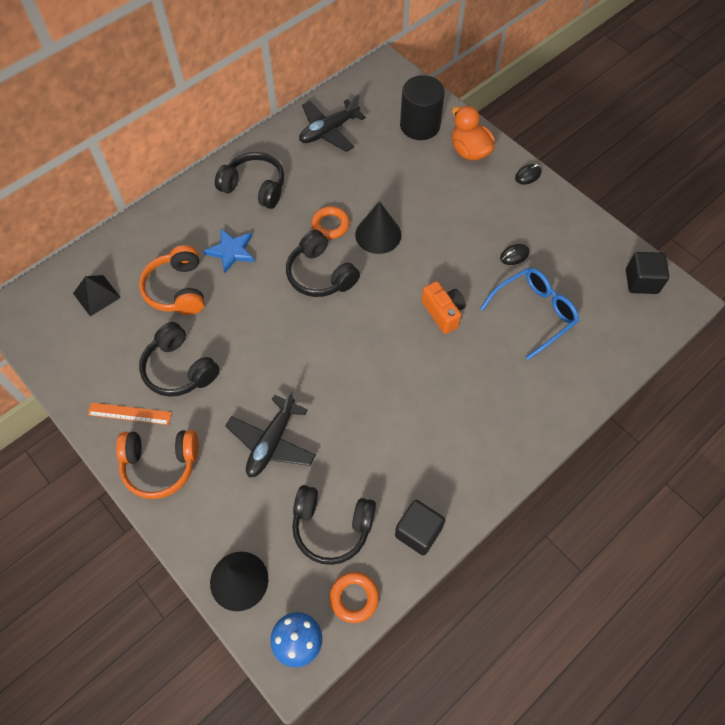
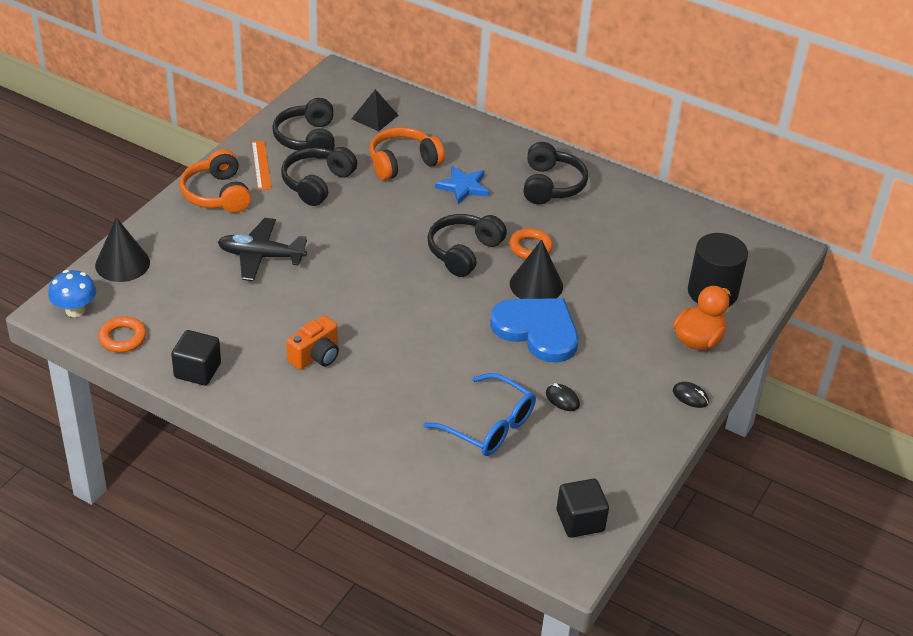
camera: 70 degrees right, 20 degrees down
black headphones [292,485,376,565] -> black headphones moved to [272,98,335,158]
black plane [299,94,366,152] -> none
orange camera [421,281,466,334] -> orange camera moved to [286,315,339,370]
none -> blue heart [490,298,578,363]

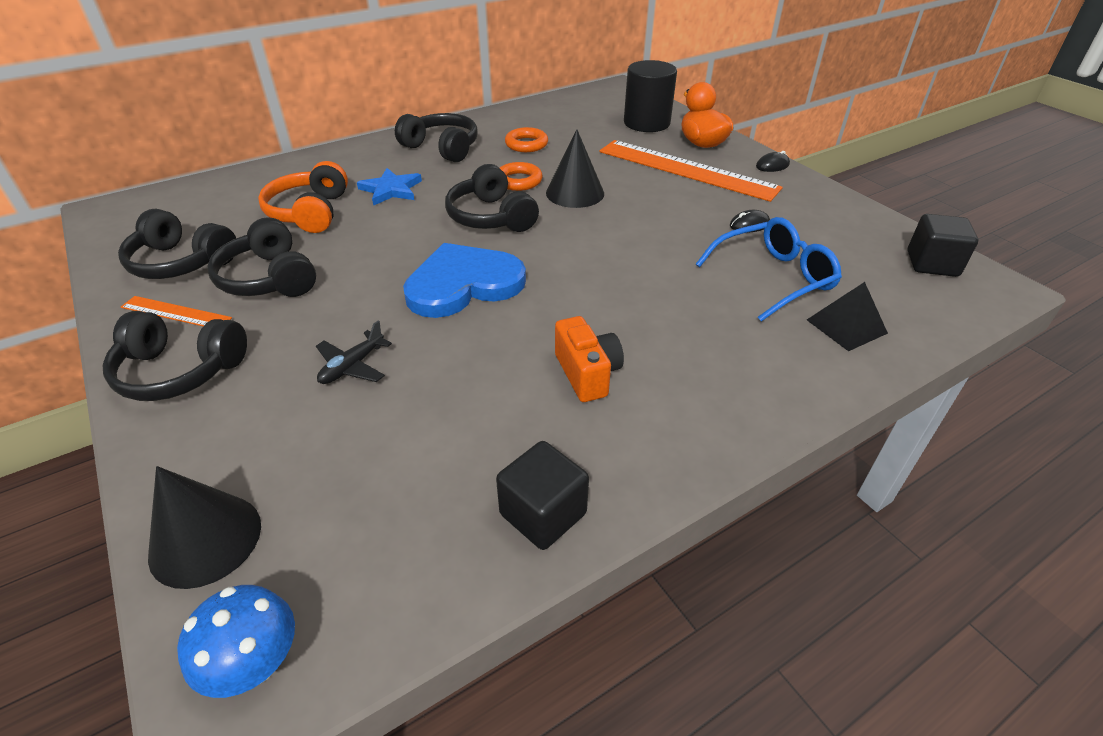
camera: 60 degrees left, 0 degrees up
orange ring [98,316,146,353] -> orange ring moved to [505,127,548,152]
orange headphones [180,149,251,213] -> black headphones [103,311,247,401]
black plane [218,218,307,281] -> black plane [316,320,392,384], size x0.60
black pyramid [351,89,399,131] -> black pyramid moved to [807,282,888,351]
blue heart [490,298,578,363] -> blue heart moved to [403,243,526,318]
none -> orange ruler [599,140,783,202]

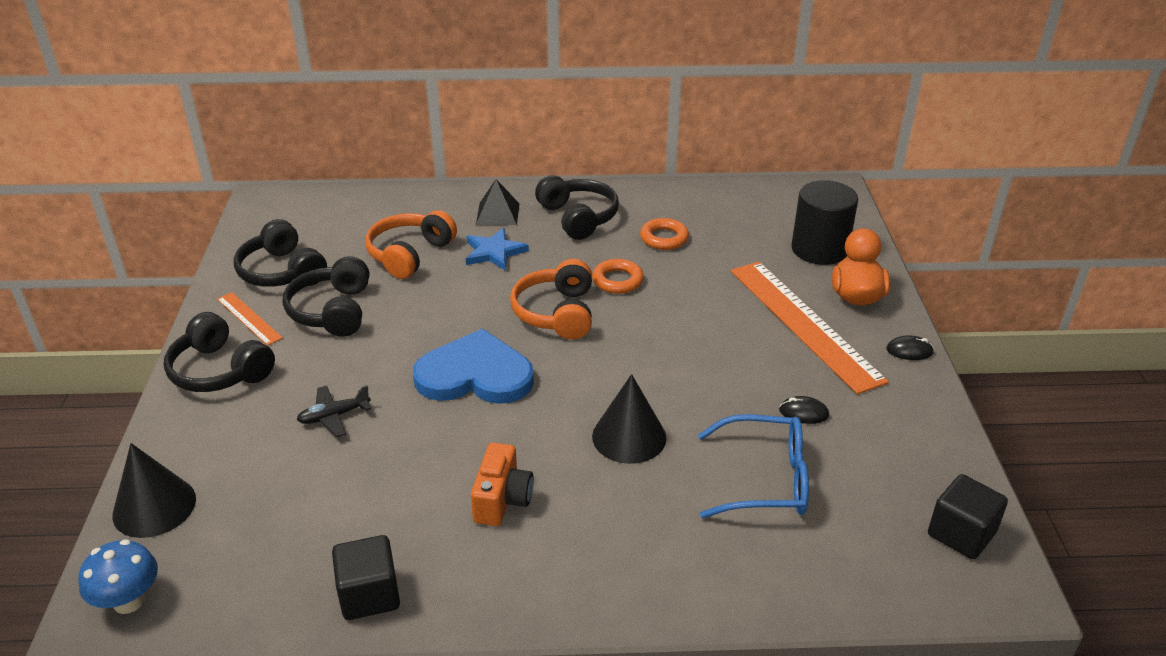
camera: 30 degrees right, 5 degrees down
black headphones [445,164,539,232] -> orange headphones [510,259,592,339]
black cone [546,129,604,208] -> black cone moved to [592,374,666,464]
black pyramid [807,282,888,351] -> black pyramid moved to [476,179,520,225]

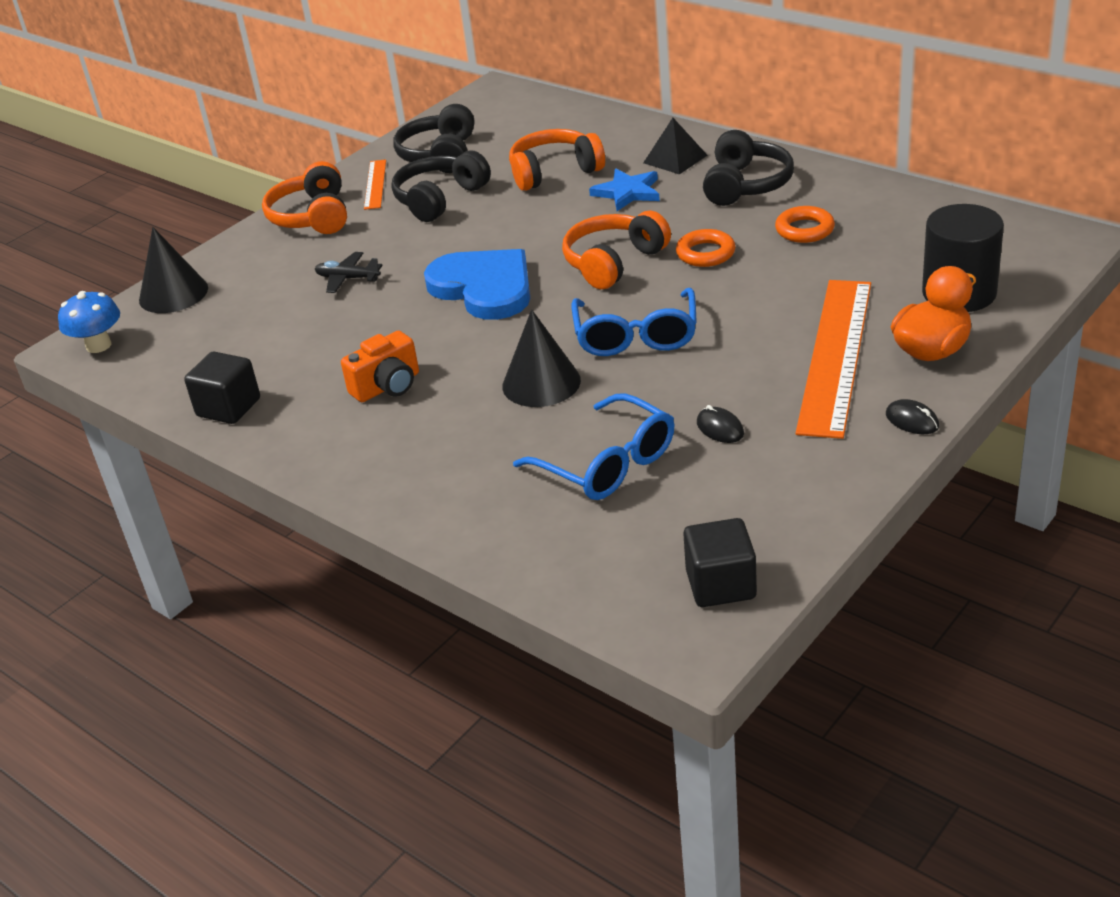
camera: 45 degrees right, 0 degrees up
black headphones [164,312,275,392] -> orange headphones [262,161,347,234]
none -> blue glasses [571,288,697,356]

